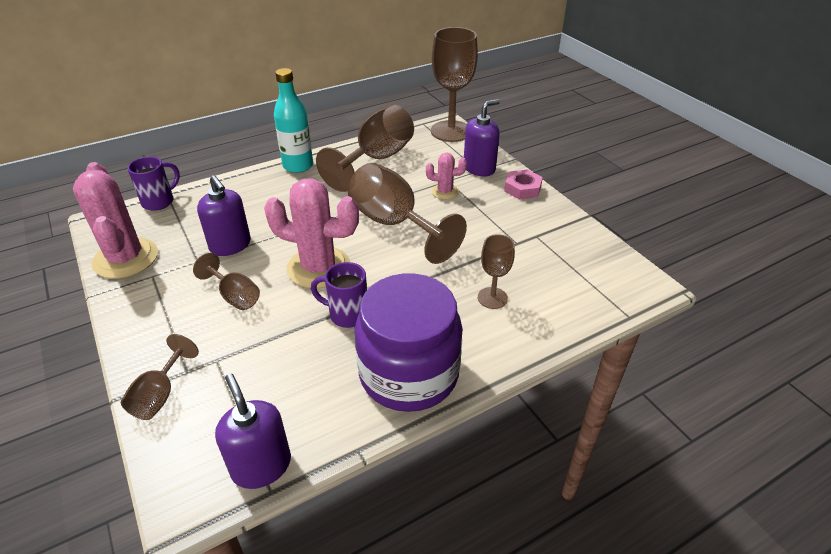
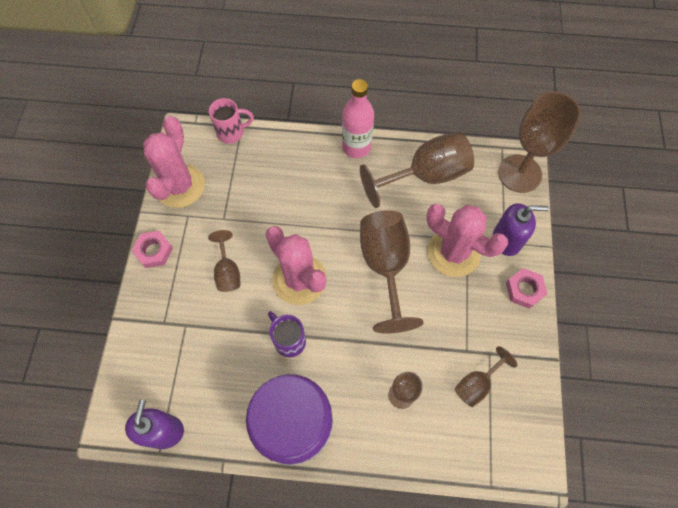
camera: 35 degrees right, 25 degrees up
brown goblet [121,334,199,420] -> brown goblet moved to [455,346,517,407]
purple mug [127,157,180,211] -> pink mug [209,98,254,144]
purple soap dispenser [197,175,251,256] -> none
turquoise bottle [274,68,313,173] -> pink bottle [342,79,374,158]
pink cactus [426,153,467,200] -> pink cactus [426,204,508,277], size x2.00
none -> pink nut [131,231,173,268]

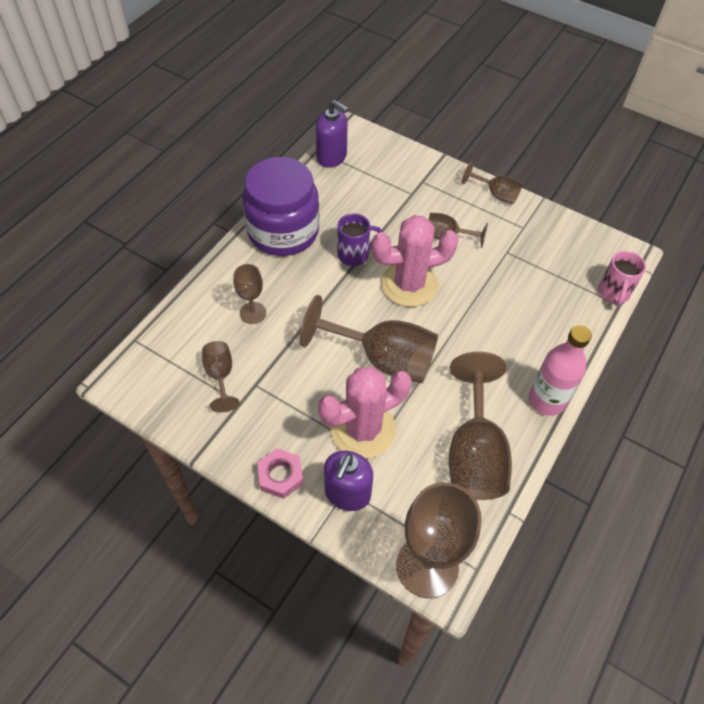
camera: 115 degrees right, 10 degrees down
pink nut [131,231,173,268] -> brown goblet [462,161,522,204]
pink cactus [143,116,205,208] -> none

